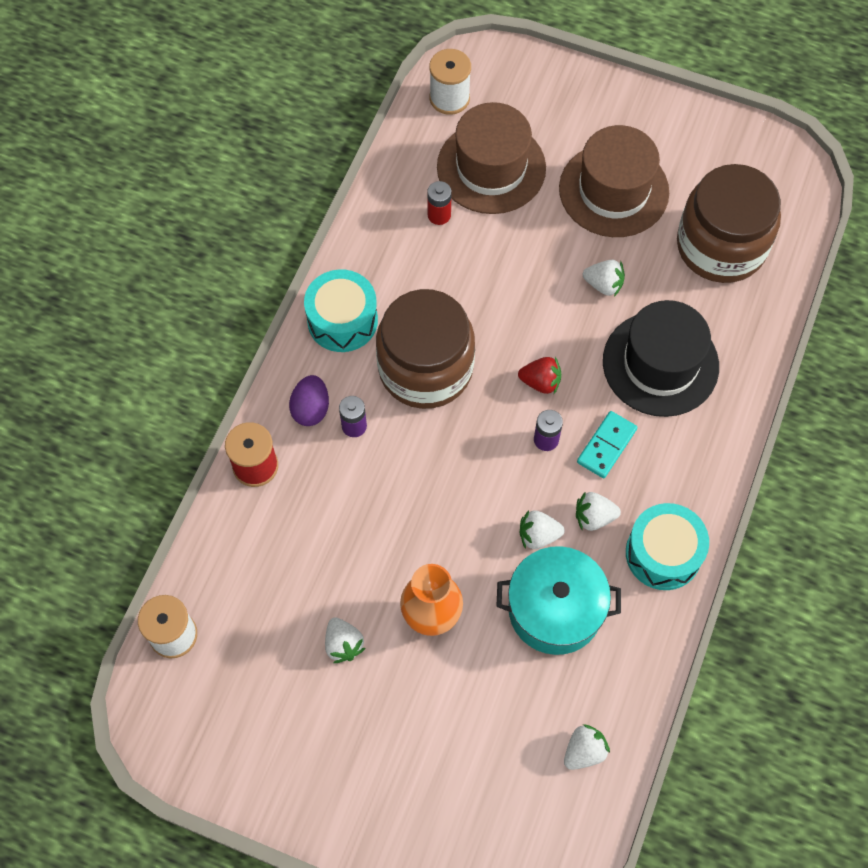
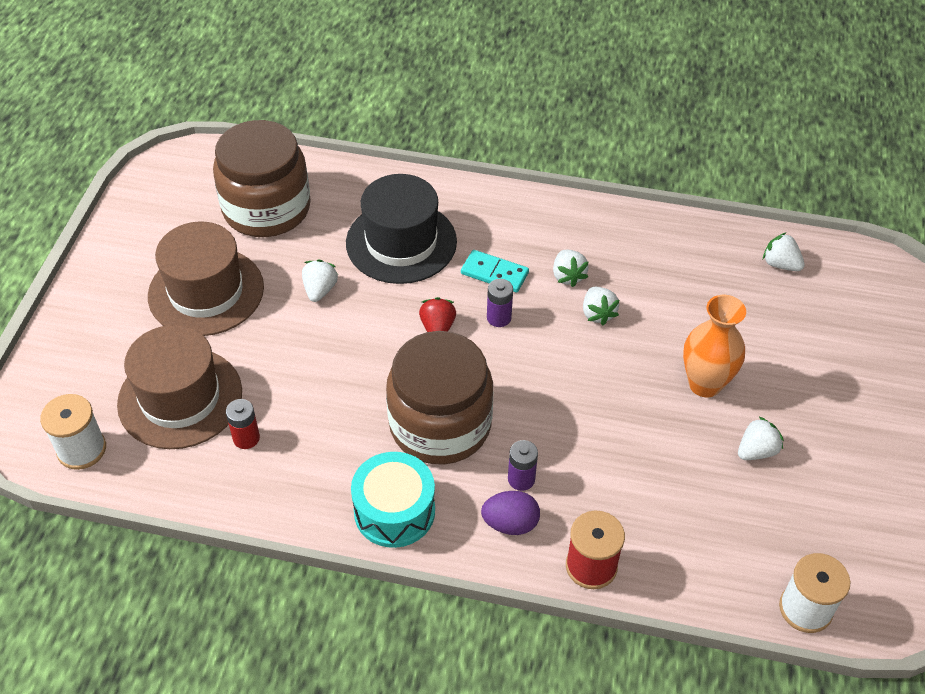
camera: 100 degrees left, 15 degrees down
turquoise pot [496,546,621,655] -> none
turquoise drum [626,503,709,590] -> none

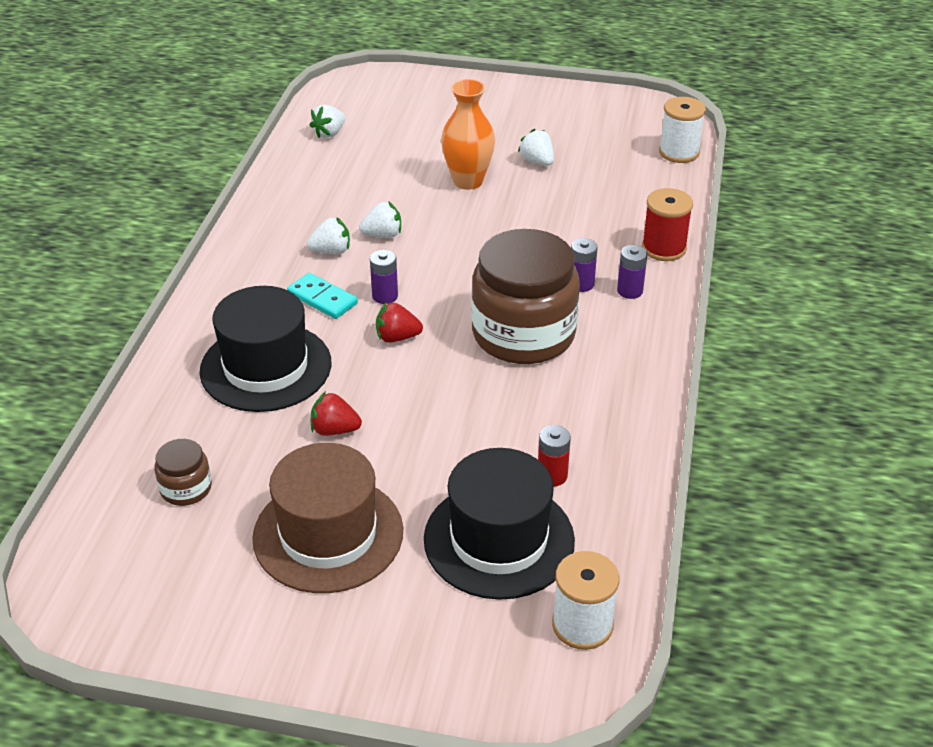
camera: 90 degrees left, 10 degrees down
brown hat [117,325,242,449] -> black hat [424,448,575,600]
brown jar [213,120,311,237] -> brown jar [154,439,212,506], size x0.44
white strawberry [302,259,338,302] -> red strawberry [311,391,362,436]
turquoise drum [351,452,435,548] -> none
turquoise domino [461,250,529,293] -> turquoise domino turned 75 degrees counterclockwise [287,273,358,319]
purple egg [481,491,540,535] -> purple battery [617,245,647,299]

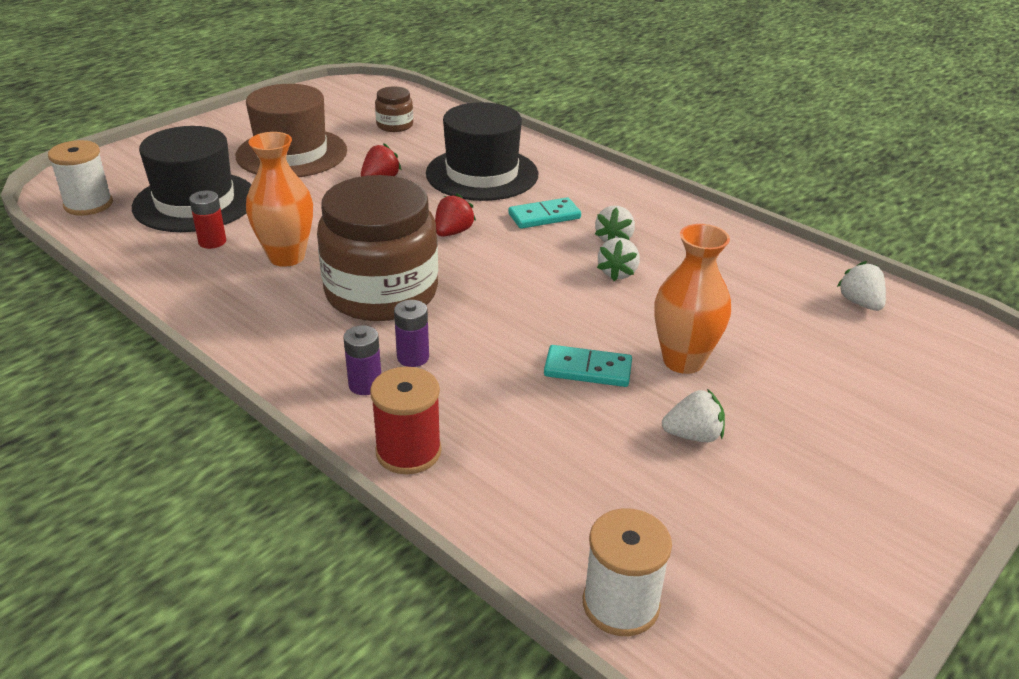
camera: 120 degrees right, 5 degrees down
purple battery [370,250,398,304] -> none
none -> orange vase [246,132,313,267]
none -> turquoise domino [544,345,632,387]

